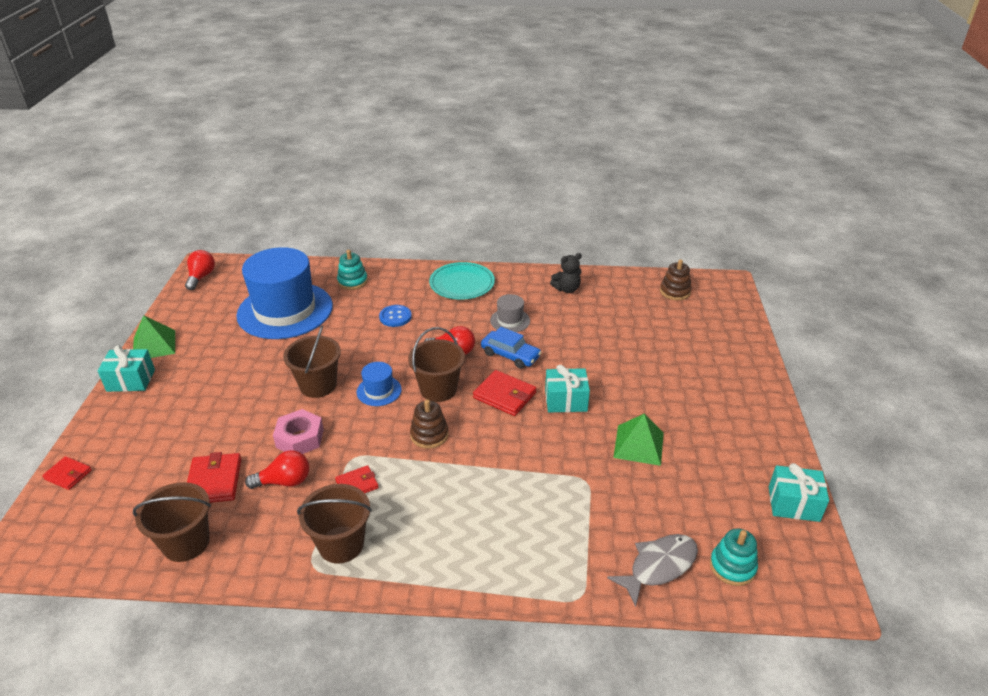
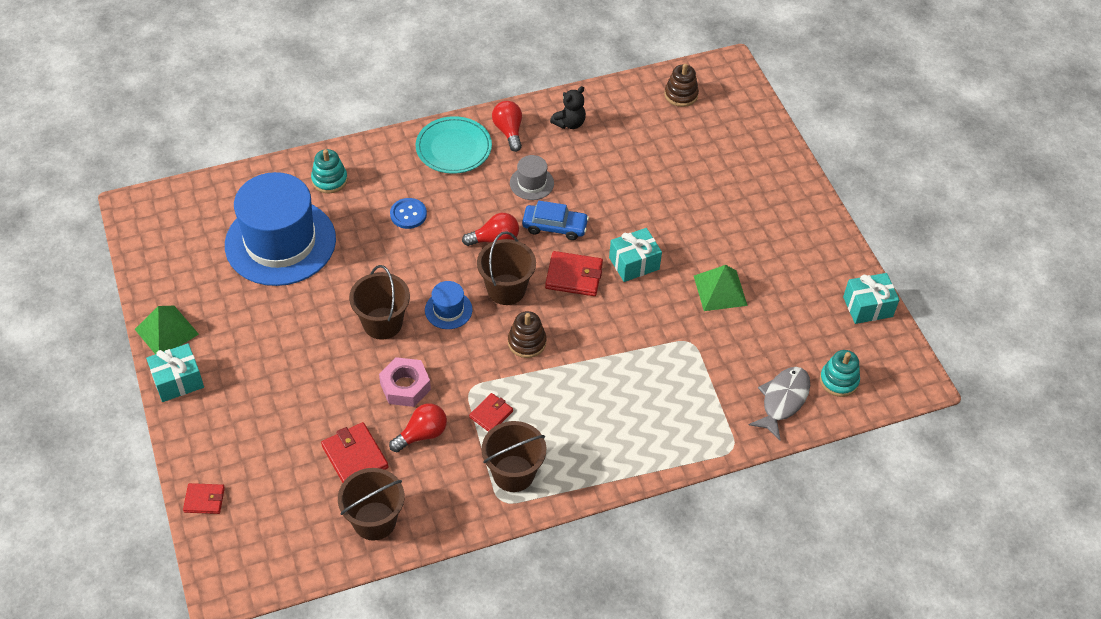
camera: 25 degrees left, 15 degrees up
red light bulb [185,250,215,290] -> red light bulb moved to [492,101,522,152]

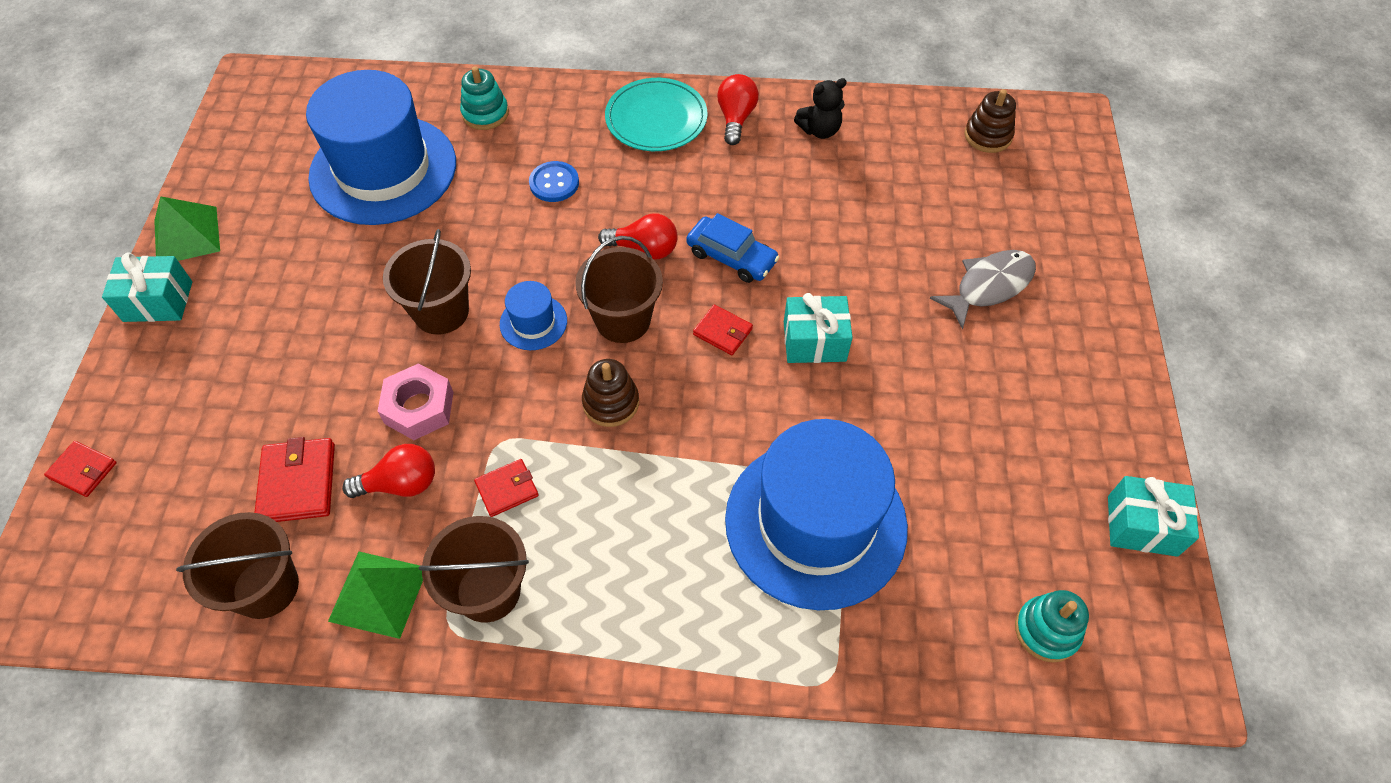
camera: 25 degrees right, 5 degrees up
grey hat [510,155,554,200] -> none
red wallet [545,251,603,296] -> red wallet [693,304,753,355], size x0.63
green pyramid [694,265,748,311] -> green pyramid moved to [328,552,423,639]
grey fish [749,367,810,440] -> grey fish moved to [930,250,1036,329]
none -> blue hat [725,419,908,610]

